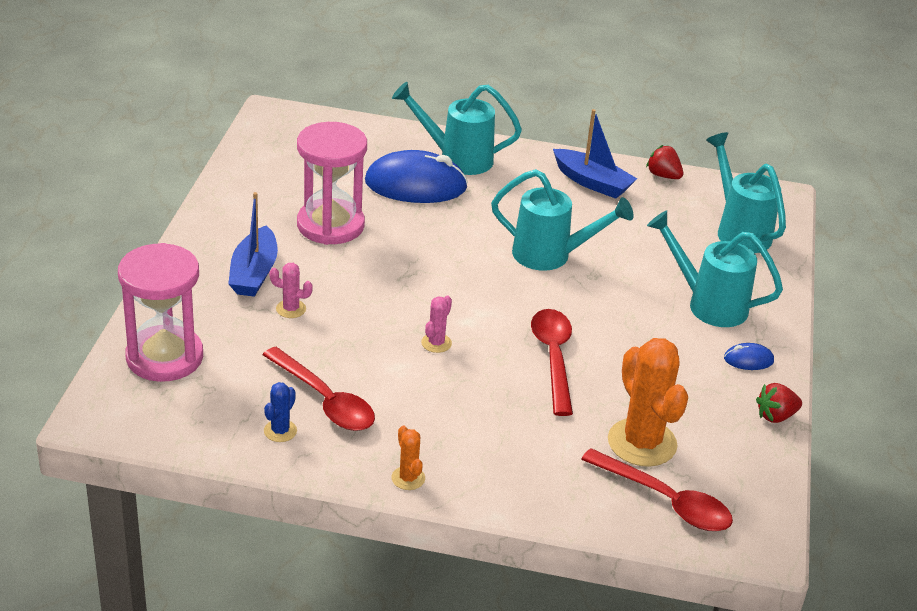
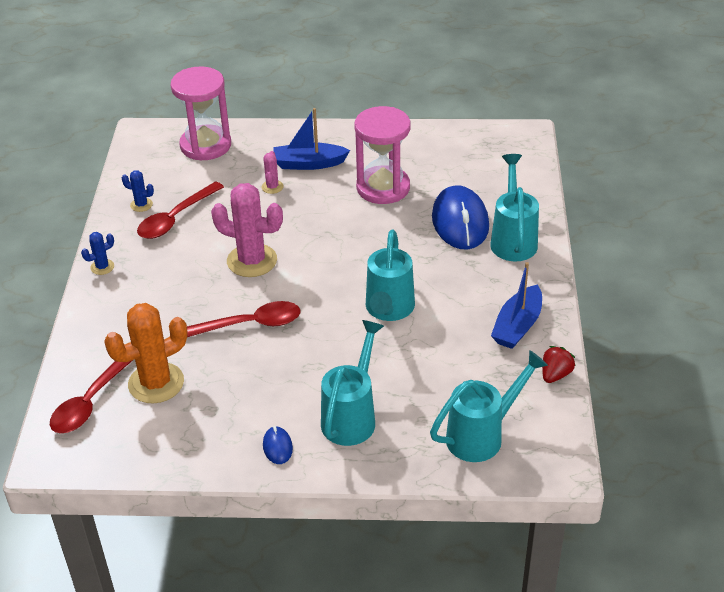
camera: 85 degrees right, 5 degrees up
orange cactus [391,425,425,490] -> blue cactus [81,232,114,275]
pink cactus [421,295,452,353] -> pink cactus [211,183,283,277], size x2.14
red strawberry [756,383,802,423] -> none

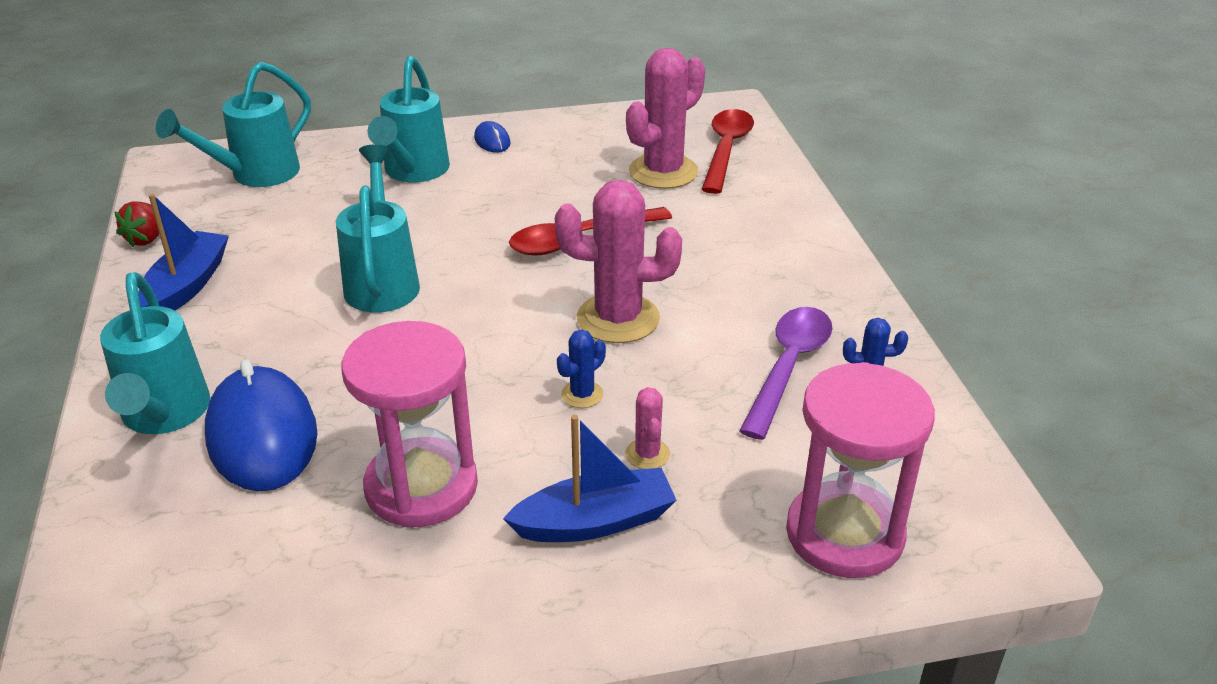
camera: 165 degrees right, 5 degrees down
blue cactus [81,232,114,275] -> blue cactus moved to [557,330,606,408]
orange cactus [104,303,188,404] -> pink cactus [626,48,705,189]
red spoon [137,181,224,239] -> purple spoon [739,307,832,440]

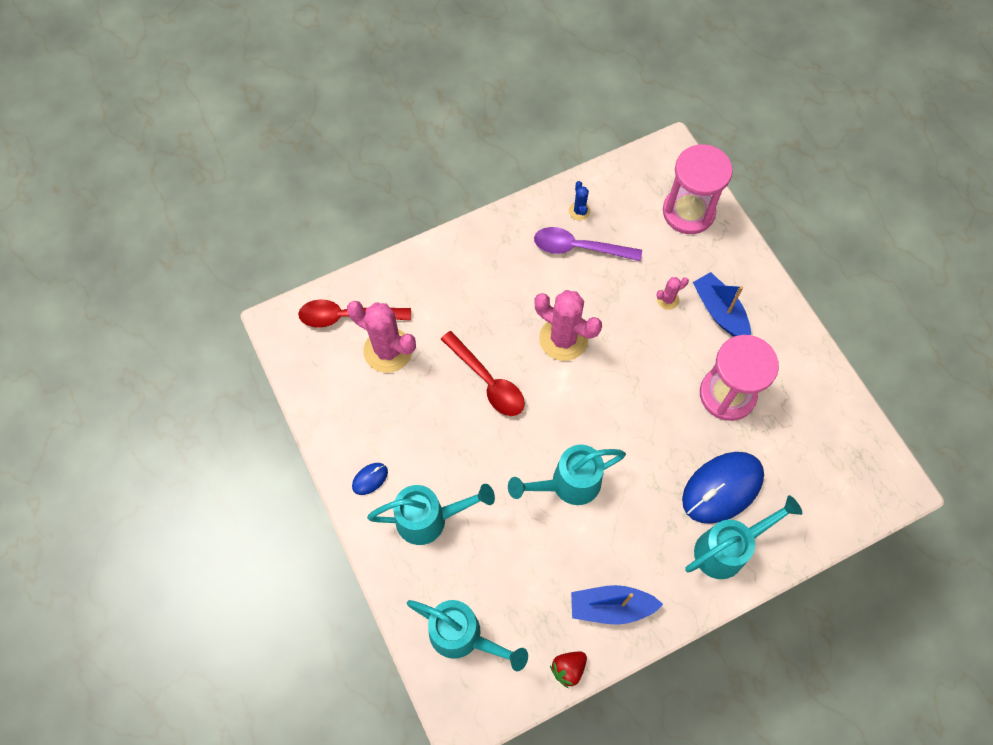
camera: 105 degrees left, 30 degrees up
red strawberry [115,202,159,247] -> red strawberry turned 135 degrees clockwise [550,652,587,688]
pink cactus [555,180,682,343] -> pink cactus turned 45 degrees counterclockwise [534,290,602,361]
blue cactus [557,330,606,408] -> none

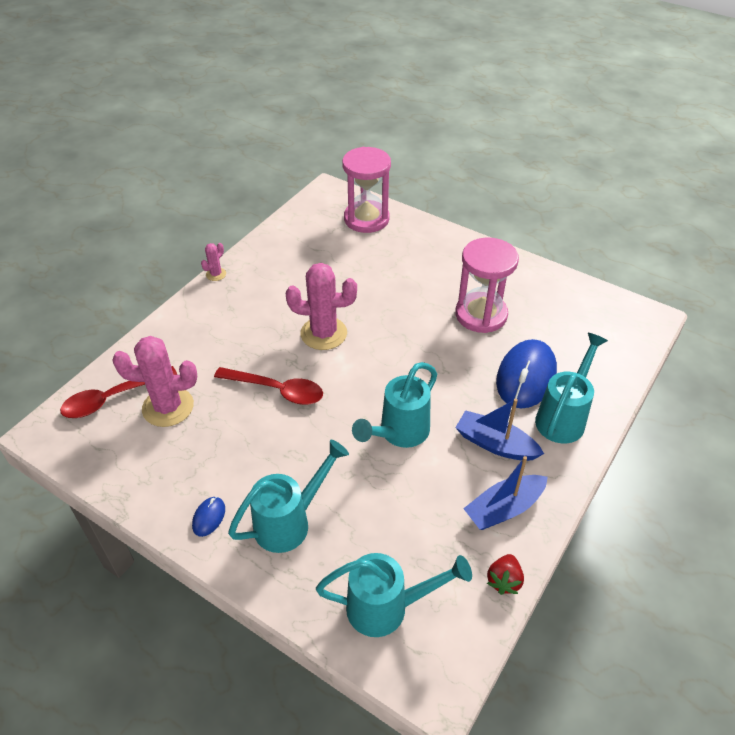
camera: 30 degrees left, 20 degrees down
purple spoon [534,227,642,262] -> none
blue cactus [569,181,590,220] -> none
pink cactus [656,277,689,310] -> pink cactus moved to [201,243,226,281]
blue boat [693,272,751,337] -> blue boat moved to [455,399,544,461]

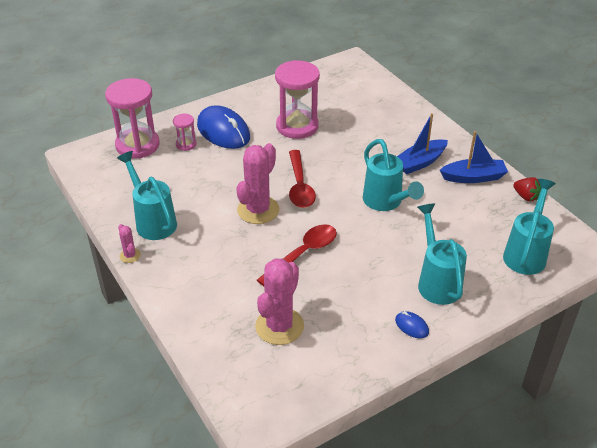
camera: 65 degrees left, 5 degrees down
red spoon [60,366,177,418] -> red spoon moved to [289,150,316,208]
blue boat [463,456,548,530] -> blue boat turned 90 degrees counterclockwise [440,131,508,183]
blue mouse [496,339,557,408] -> blue mouse moved to [197,105,250,149]
turquoise watering can [535,333,608,444] -> turquoise watering can moved to [117,151,177,240]
none -> pink hourglass [173,114,197,151]

